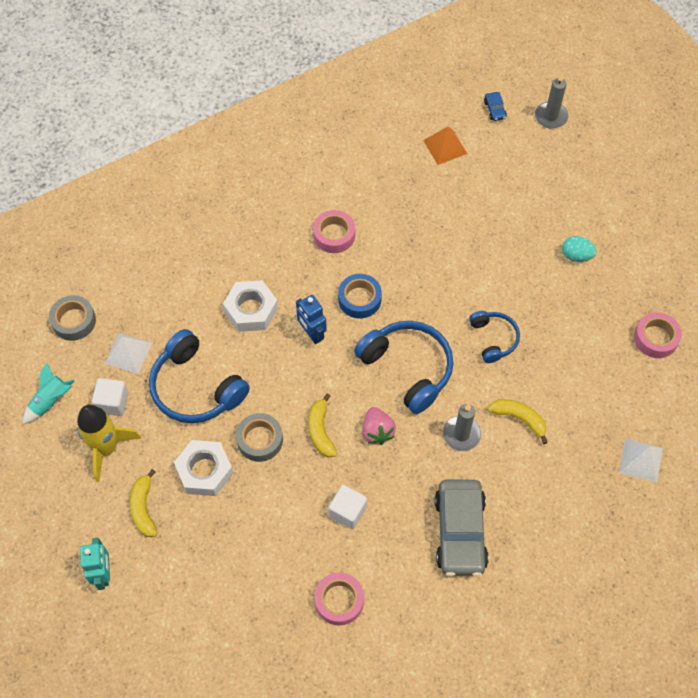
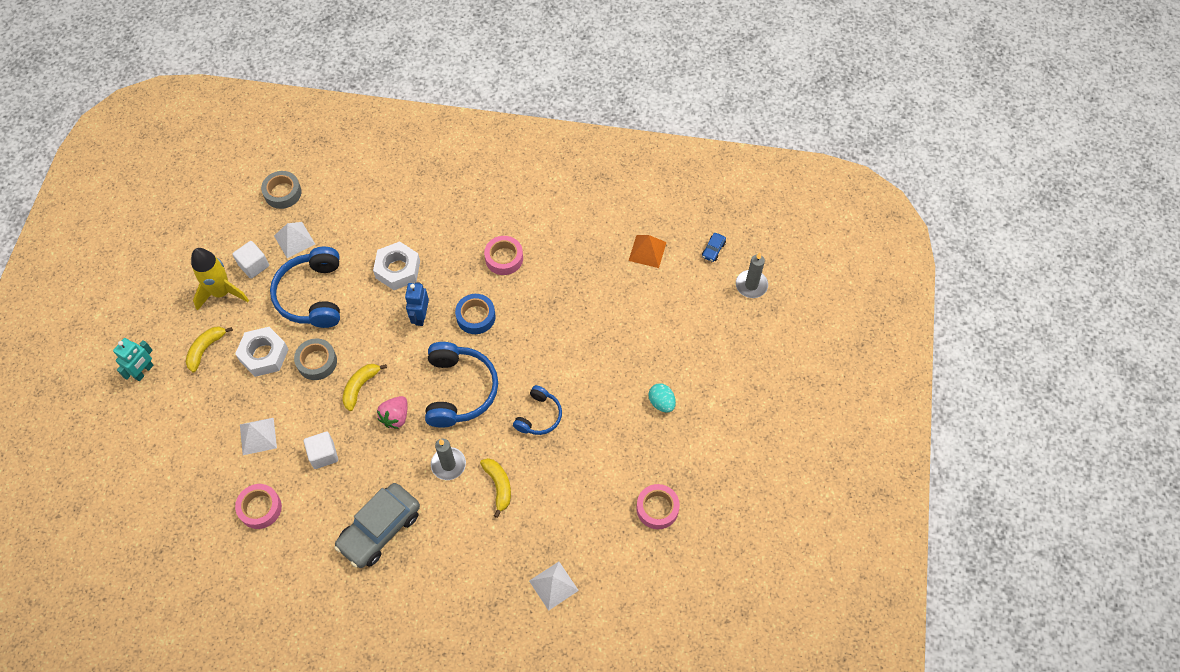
camera: 40 degrees right, 0 degrees up
turquoise rocket [23,363,75,424] -> none
none -> white pyramid [240,418,277,455]

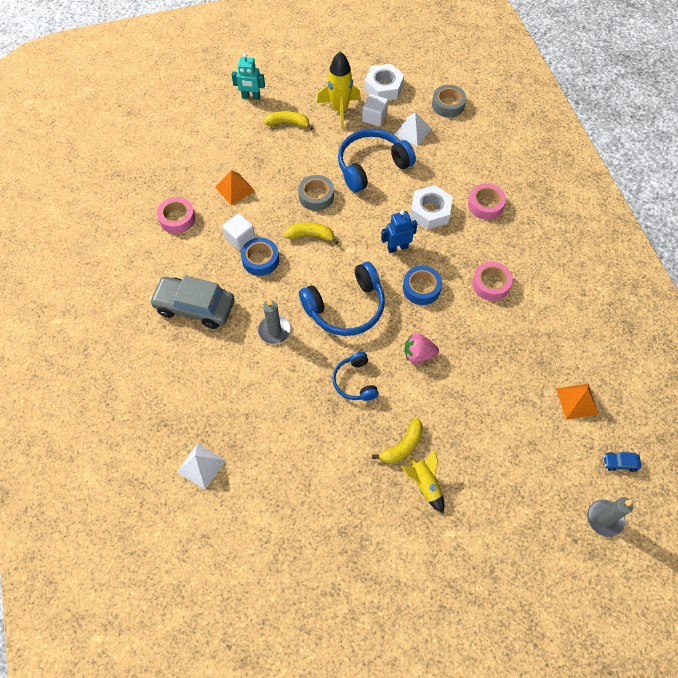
camera: 65 degrees right, 0 degrees up
white nut [235,327,289,377] -> white nut moved to [364,64,404,100]
white pyramid [240,418,277,455] -> orange pyramid [215,170,255,205]
pink strawberry [377,396,407,429] -> pink strawberry moved to [404,334,439,363]
yellow banana [480,458,511,518] -> yellow banana moved to [372,418,423,463]
blue headphones [513,385,562,435] -> blue headphones turned 75 degrees clockwise [332,352,379,401]
pink tape [636,484,680,529] -> pink tape moved to [468,183,506,220]
turquoise egg [648,383,676,413] -> yellow rocket [401,450,444,513]
none -> blue tape [241,238,279,276]

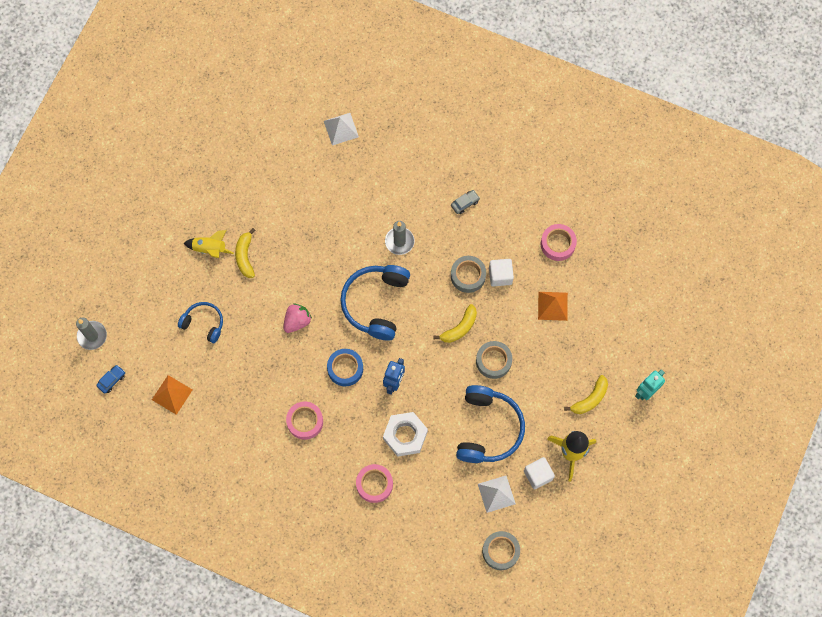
camera: 130 degrees right, 10 degrees up
grey car [149,275,235,329] -> grey car [451,190,480,214], size x0.40
blue tape [241,238,279,276] -> grey tape [451,256,486,293]
blue headphones [332,352,379,401] -> blue headphones moved to [178,302,223,343]
white nut [364,64,404,100] -> none

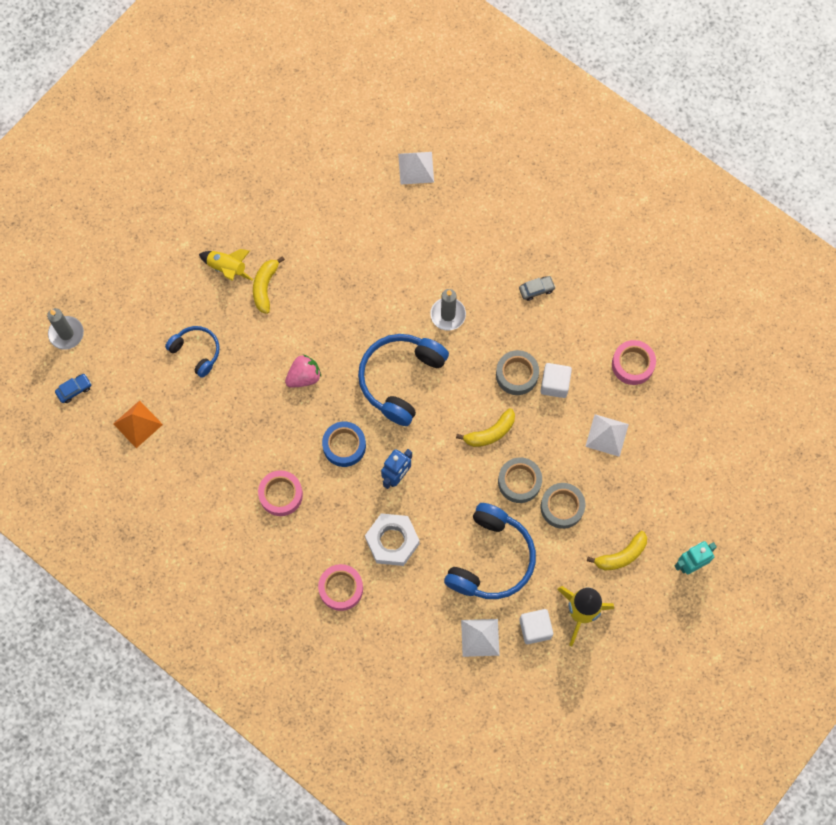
camera: 15 degrees right, 0 degrees up
grey tape [482,531,520,570] -> grey tape moved to [541,483,585,529]
orange pyramid [538,292,568,321] -> white pyramid [585,414,629,457]

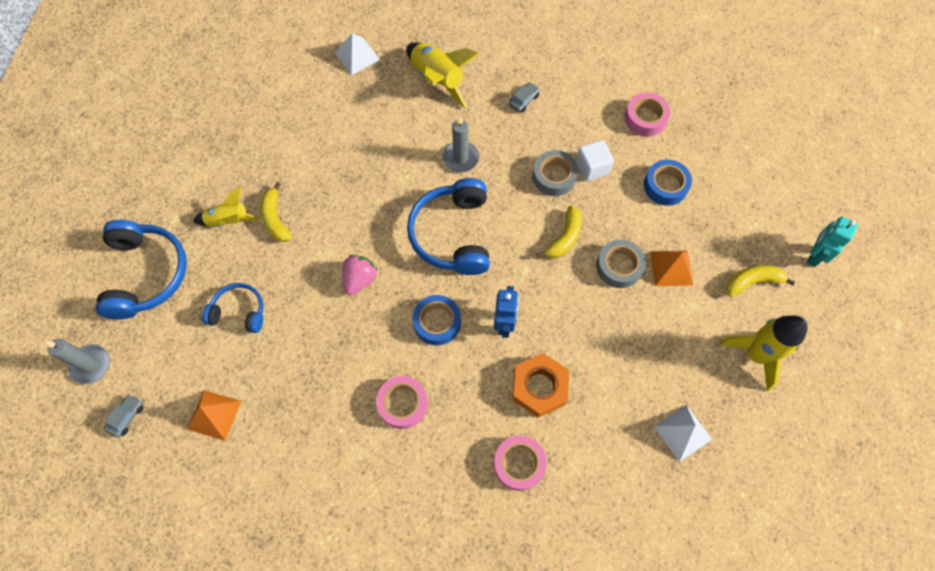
camera: 30 degrees left, 5 degrees down
blue car [55,374,92,403] -> grey car [104,394,144,438]
white nut [365,513,420,566] -> orange nut [512,353,569,418]
blue headphones [444,503,536,599] -> blue headphones moved to [96,220,187,319]
white cube [519,609,553,644] -> none
grey tape [541,483,585,529] -> orange pyramid [650,251,693,286]
white pyramid [585,414,629,457] -> blue tape [644,160,692,206]
yellow banana [587,531,647,570] -> yellow banana turned 135 degrees counterclockwise [726,265,795,297]
none -> yellow rocket [406,43,479,109]

